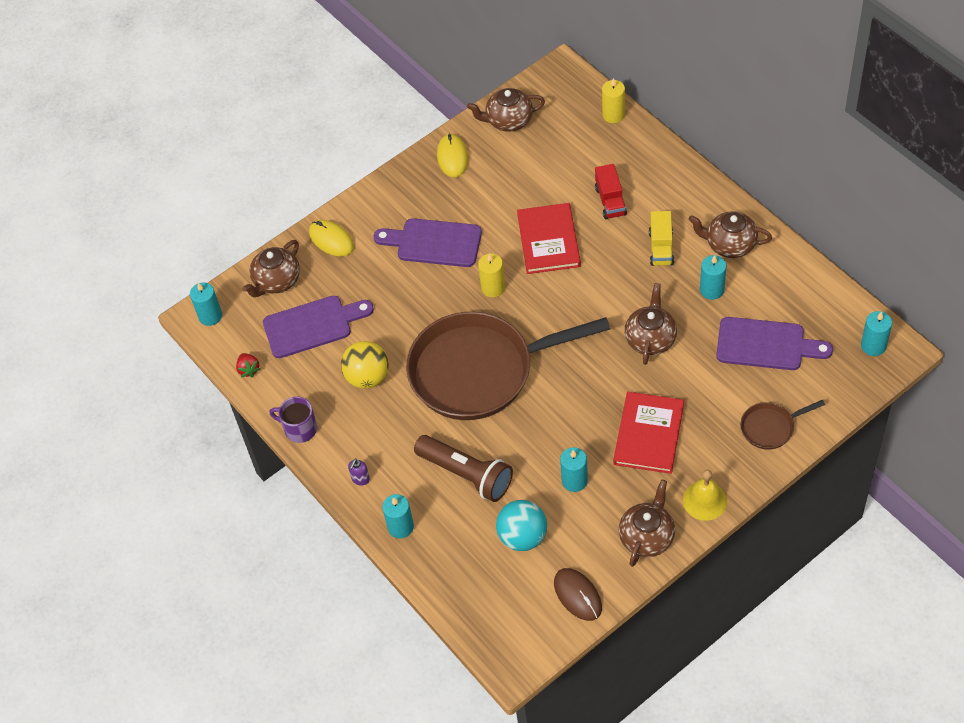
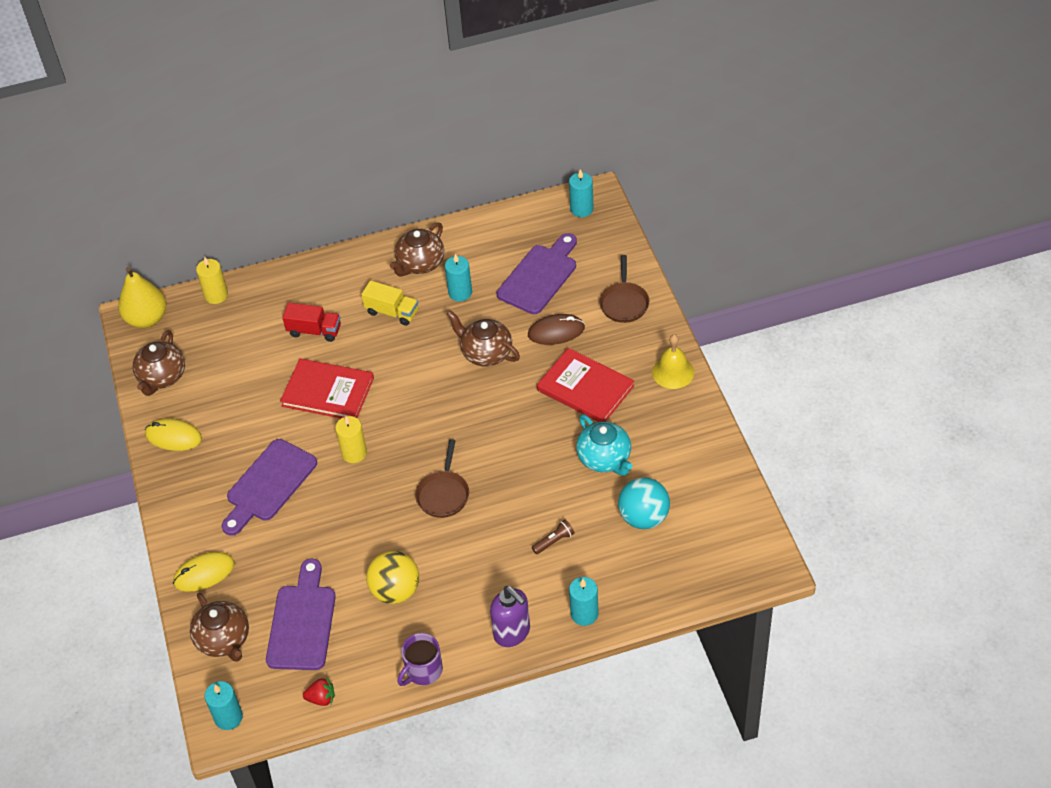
camera: 70 degrees left, 5 degrees down
purple soap dispenser [348,458,370,486] -> purple soap dispenser [490,586,530,647], size x1.94
brown pan [406,312,610,420] -> brown pan [415,439,469,518], size x0.41
brown flashlight [414,435,513,502] -> brown flashlight [532,520,575,554], size x0.42
brown mouse [554,568,602,621] -> brown mouse moved to [528,314,585,345]
turquoise candle [560,447,588,492] -> turquoise teapot [576,414,632,476]
brown teapot [619,479,675,567] -> none
none -> yellow pear [118,267,166,328]

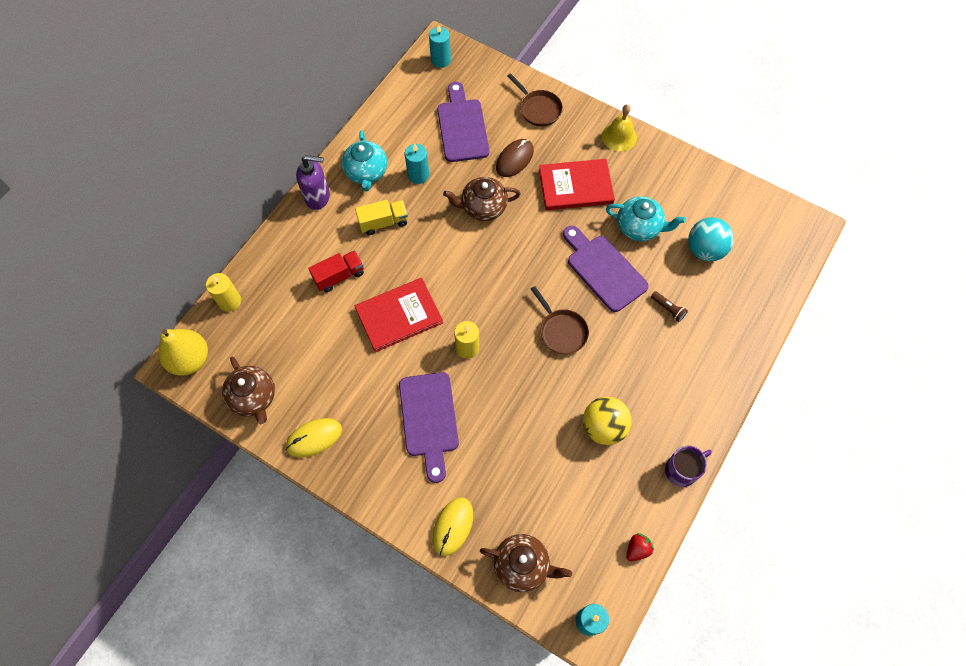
camera: 45 degrees left, 15 degrees up
purple cutting board [266,559,336,670] -> purple cutting board moved to [563,226,649,312]
brown teapot [390,222,444,276] -> turquoise teapot [341,130,387,191]
purple mug [397,633,443,686] -> purple mug turned 120 degrees counterclockwise [665,446,712,487]
purple soap dispenser [490,586,530,647] -> purple soap dispenser moved to [296,155,330,210]
brown flashlight [532,520,575,554] -> brown flashlight turned 120 degrees clockwise [651,291,688,322]
turquoise candle [569,577,599,626] -> none

